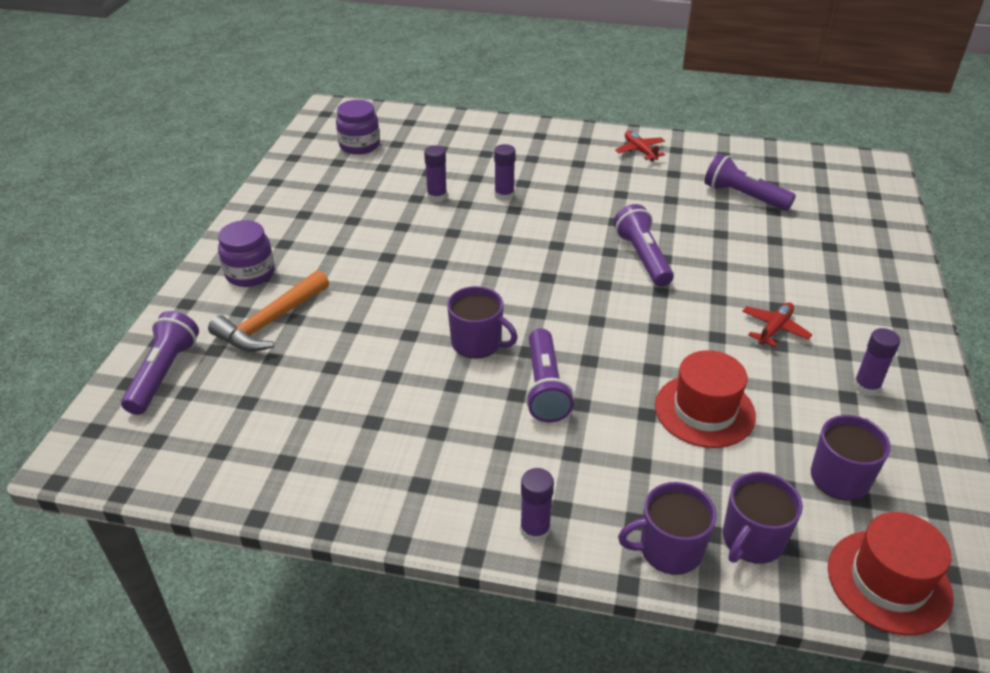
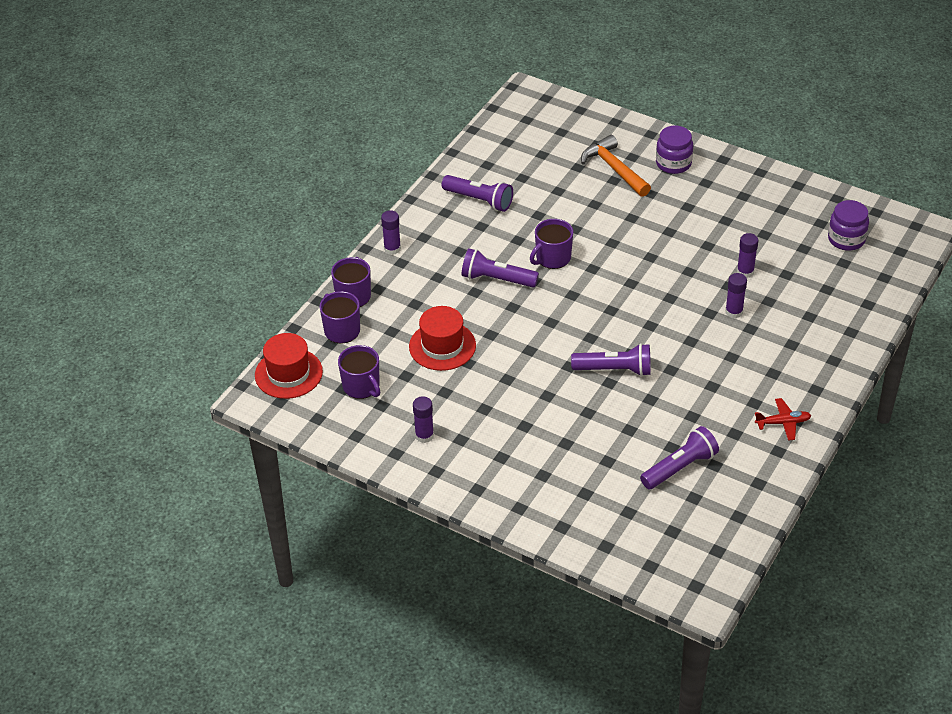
camera: 110 degrees right, 5 degrees up
purple flashlight [121,311,199,415] -> purple flashlight moved to [442,175,513,212]
red plane [742,302,813,347] -> none

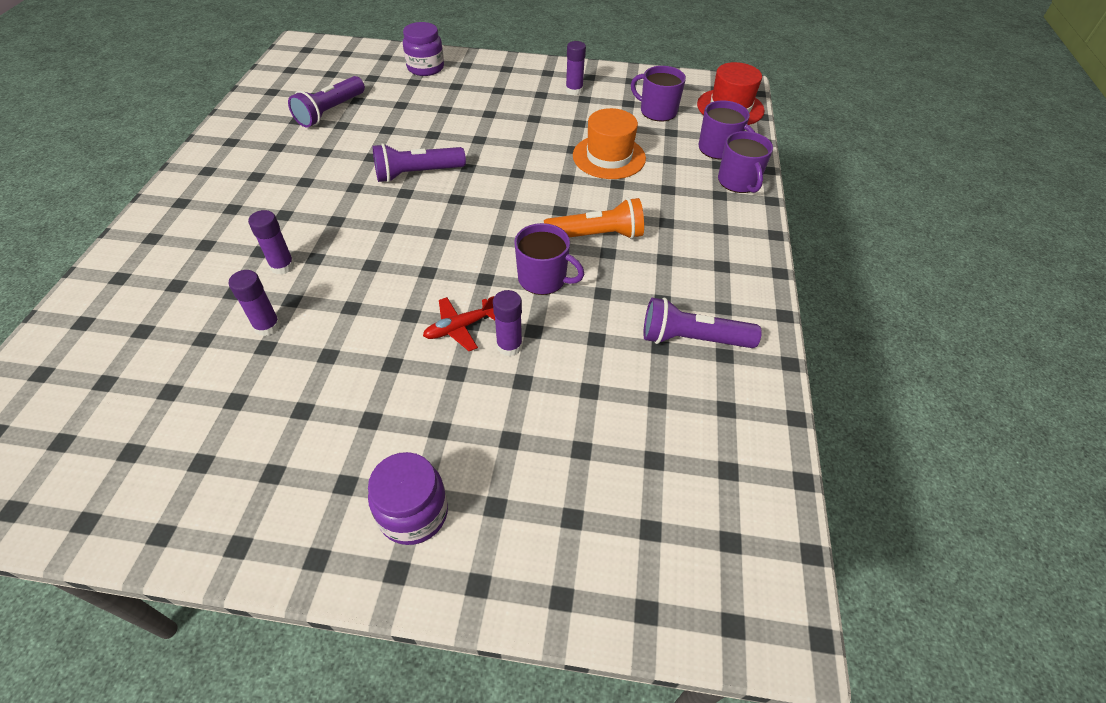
camera: 155 degrees right, 5 degrees up
purple glue stick [381,210,401,255] -> purple glue stick moved to [493,290,523,356]
red hat [409,306,476,371] -> orange hat [573,108,646,179]
purple flashlight [462,249,539,287] -> orange flashlight [544,198,644,239]
purple mug [530,219,573,269] -> purple mug turned 90 degrees clockwise [514,223,584,295]
orange hammer [581,135,651,197] -> none
red plane [755,398,812,441] -> red plane moved to [423,296,495,351]
purple jar [828,200,869,251] -> purple jar moved to [403,22,444,76]

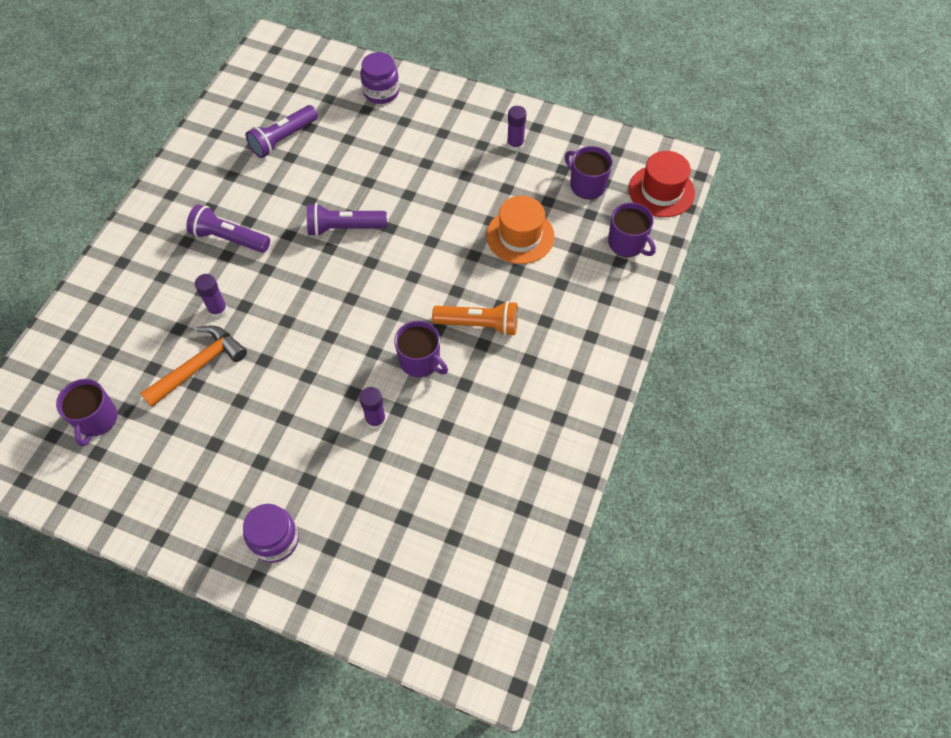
camera: 15 degrees right, 10 degrees up
purple glue stick [229,270,281,336] -> orange hammer [140,325,247,407]
red plane [423,296,495,351] -> none
purple flashlight [643,298,762,348] -> purple flashlight moved to [186,204,270,253]
purple mug [718,131,773,193] -> purple mug moved to [56,379,118,446]

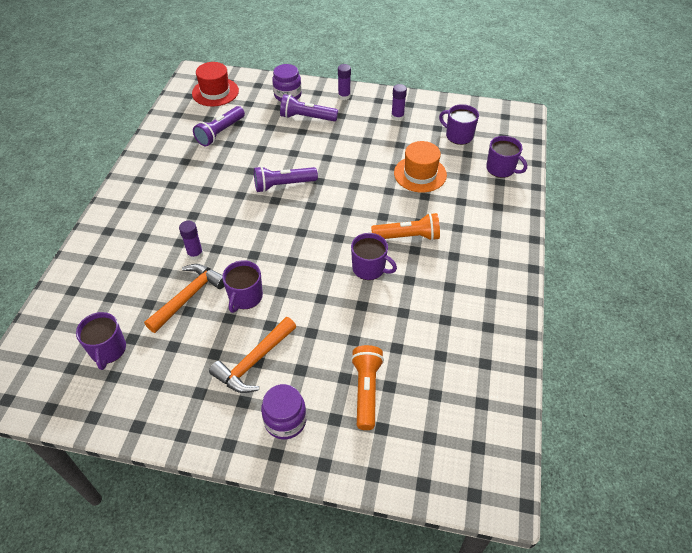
camera: 10 degrees left, 10 degrees down
purple flashlight [186,204,270,253] -> purple flashlight moved to [280,94,338,121]
purple glue stick [359,387,386,429] -> purple glue stick moved to [338,64,351,100]
red hat [629,151,695,217] -> red hat moved to [192,62,239,106]
none -> orange hammer [209,317,296,393]
none -> purple mug [222,260,263,313]
none -> orange flashlight [351,345,384,430]

